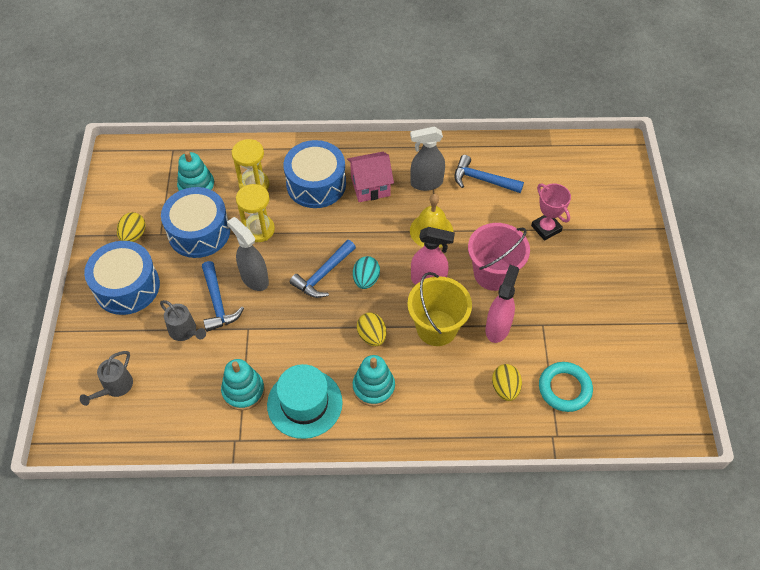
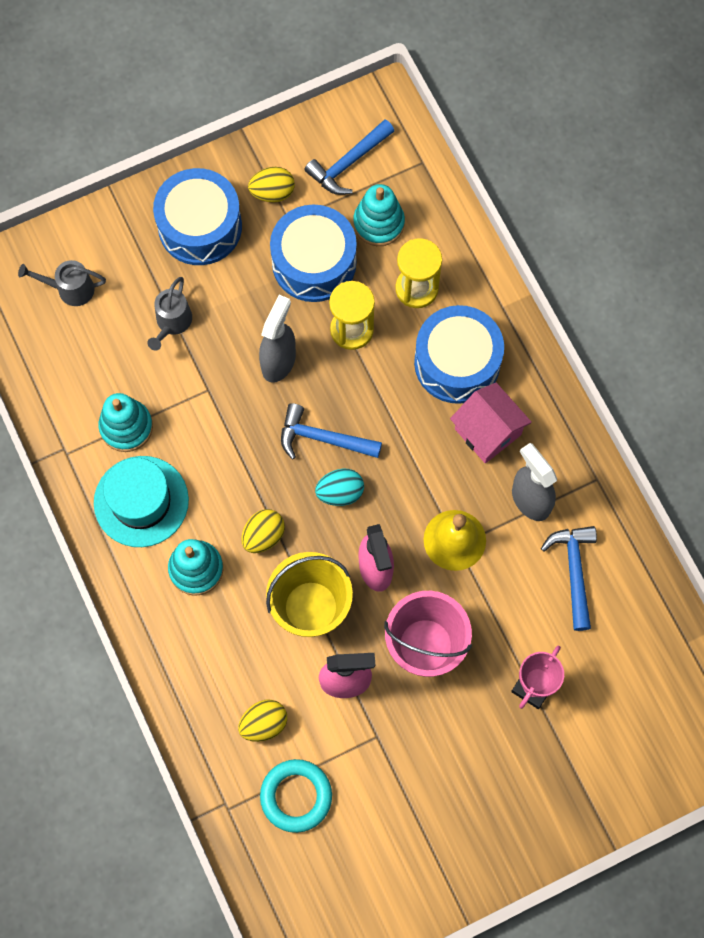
camera: 65 degrees right, 15 degrees up
blue hammer [202,261,244,332] -> blue hammer moved to [304,119,394,195]

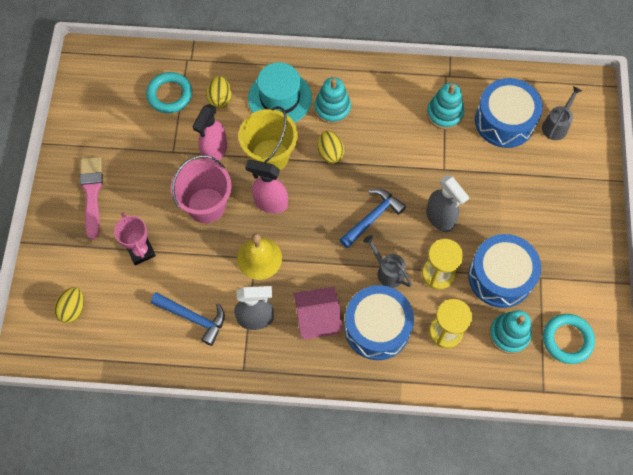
camera: 120 degrees right, 5 degrees down
turquoise hat [94,456,189,547] -> turquoise hat moved to [248,62,312,123]
grey watering can [147,277,192,351] -> grey watering can moved to [363,235,412,288]
blue drum [153,168,242,265] -> blue drum moved to [475,78,543,148]
yellow egg [248,167,295,202] -> yellow egg moved to [54,287,84,323]
blue hammer [304,119,394,195] -> turquoise ring [543,314,595,364]
turquoise egg [315,469,364,506] -> none
none -> pink brush [80,157,103,240]

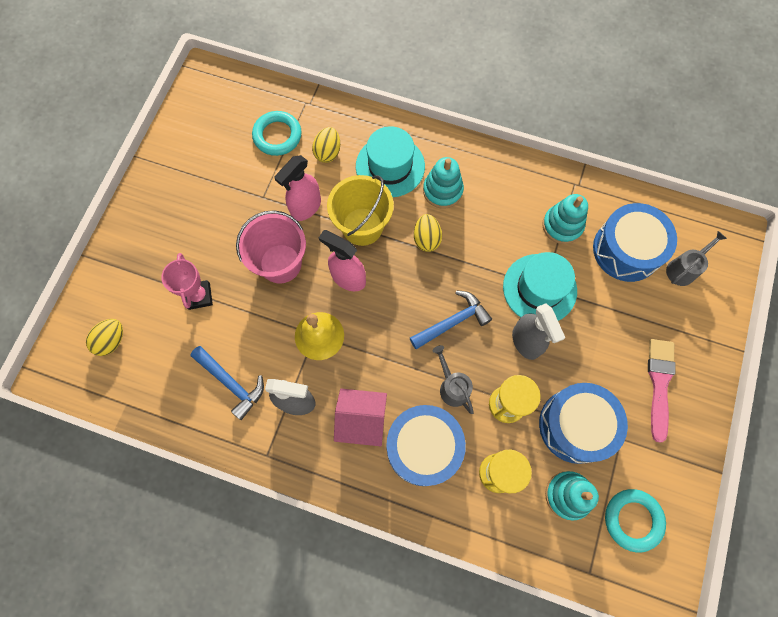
camera: 15 degrees right, 5 degrees up
pink brush [80,157,103,240] -> pink brush moved to [648,339,676,443]
none -> turquoise hat [503,252,577,321]

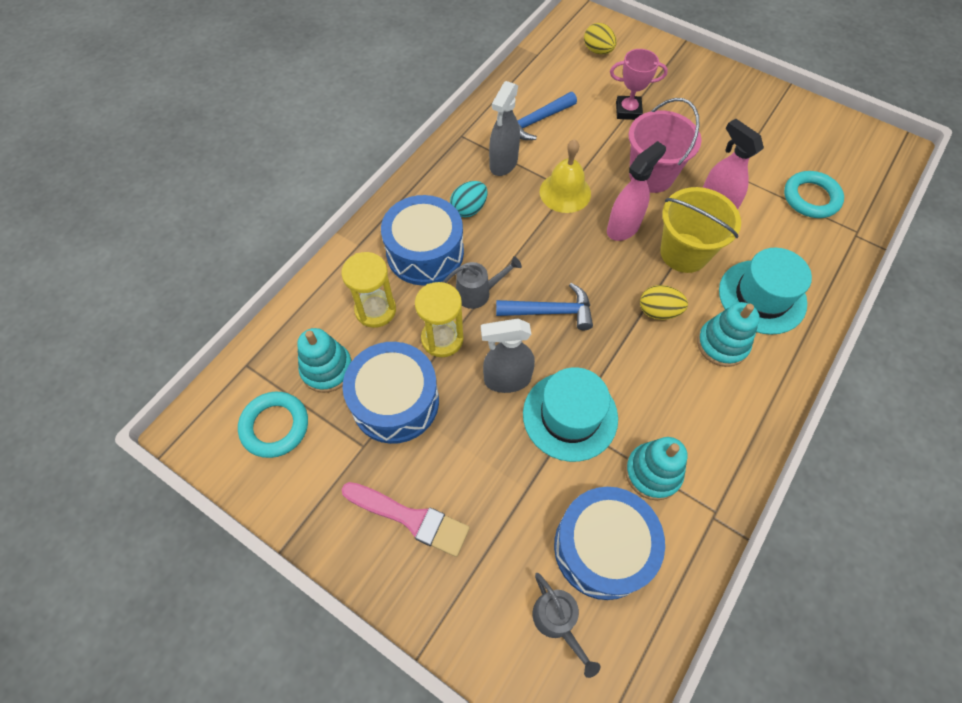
camera: 105 degrees right, 10 degrees down
yellow egg [312,127,340,163] -> none
pink house [334,389,387,446] -> turquoise egg [450,181,488,218]
blue hammer [410,290,492,349] -> blue hammer turned 75 degrees counterclockwise [496,283,593,330]

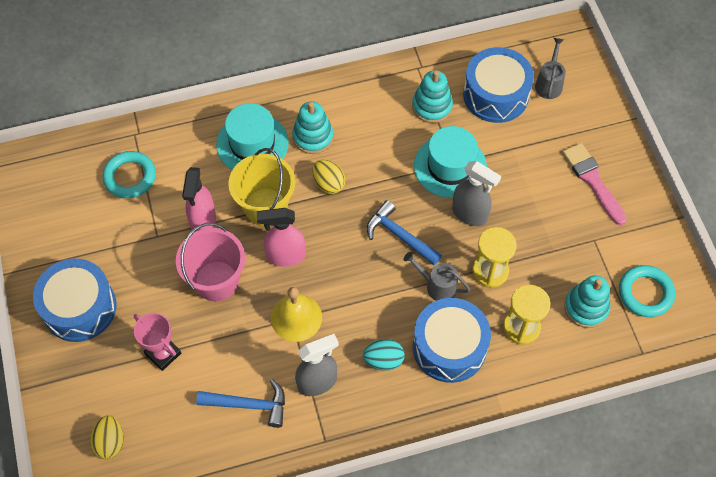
camera: 140 degrees left, 0 degrees up
blue drum [342,342,439,444] -> blue drum moved to [33,258,116,342]

